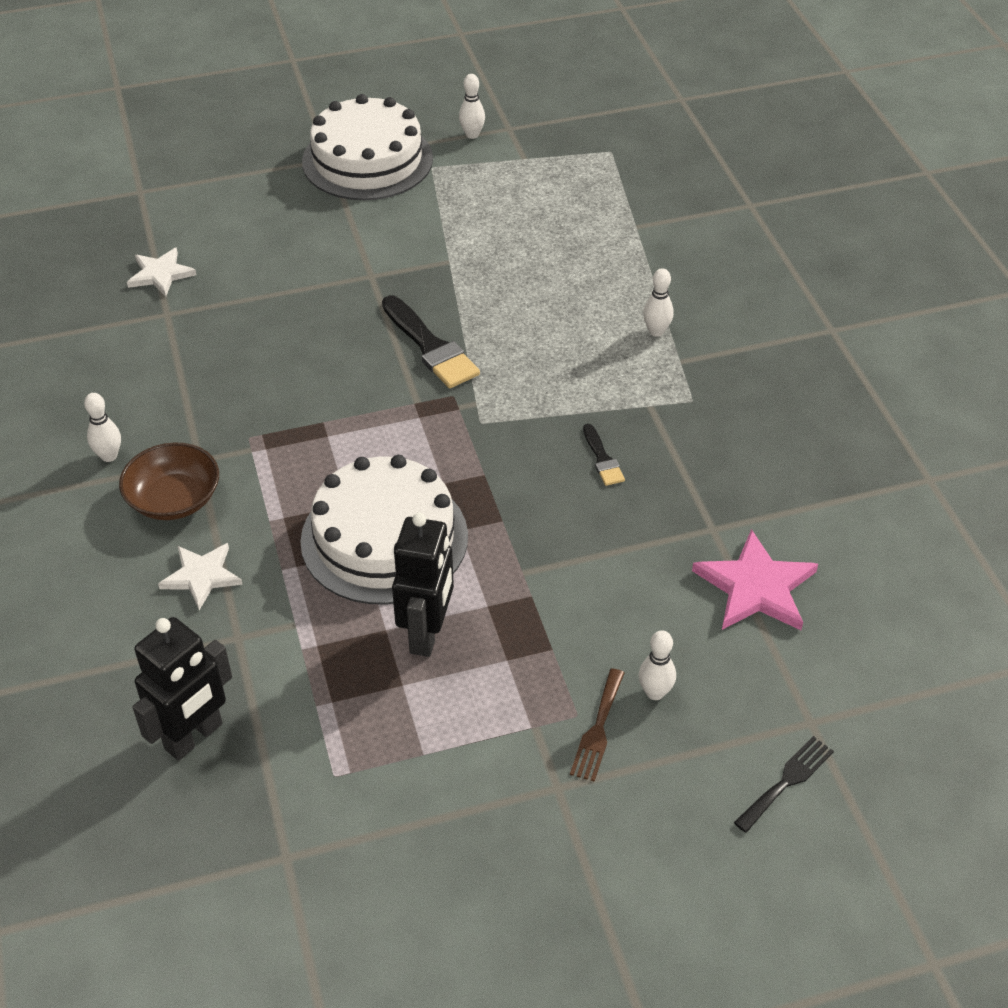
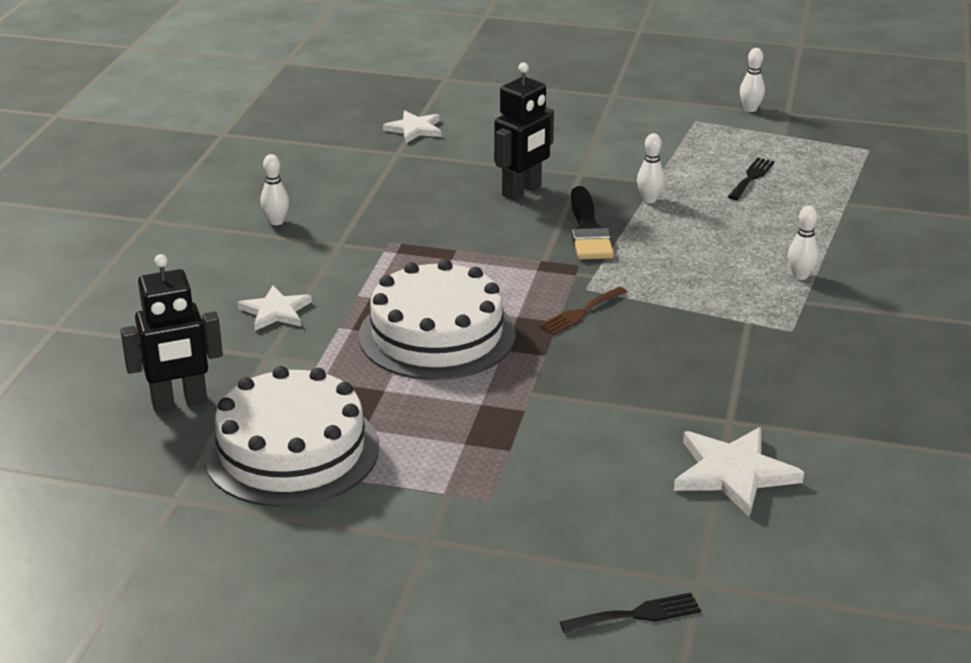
camera: 30 degrees right, 15 degrees down
brown bowl [119,442,219,520] -> none
white cake [302,94,433,200] -> white cake moved to [204,366,379,507]
black robot [392,513,454,657] -> black robot moved to [494,62,554,200]
brown fork [570,668,624,782] -> brown fork moved to [539,287,627,335]
black brush [583,424,625,486] -> none
white bowling pin [639,630,676,700] -> white bowling pin moved to [637,133,665,203]
pink star [692,529,818,630] -> white star [674,427,804,518]
none -> black fork [728,158,775,200]

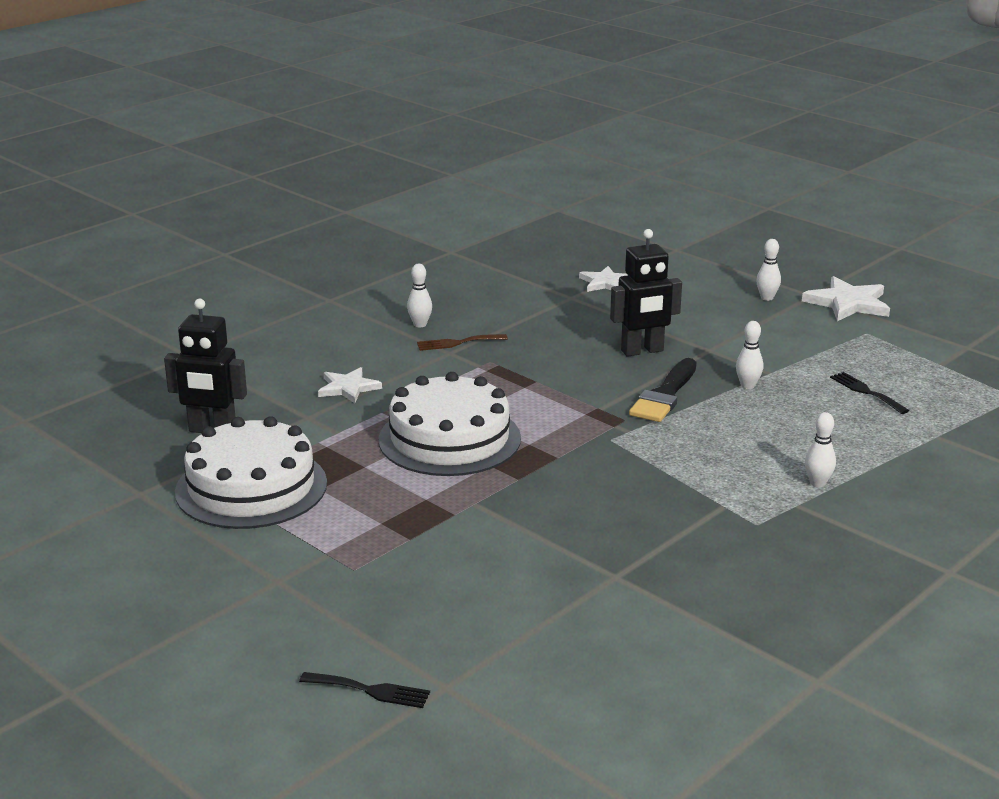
camera: 30 degrees right, 5 degrees down
brown fork [539,287,627,335] -> brown fork moved to [417,334,508,351]
white star [674,427,804,518] -> white star moved to [802,276,890,321]
black fork [728,158,775,200] -> black fork turned 90 degrees counterclockwise [830,372,909,414]
white bowling pin [740,48,765,112] -> white bowling pin moved to [756,239,781,301]

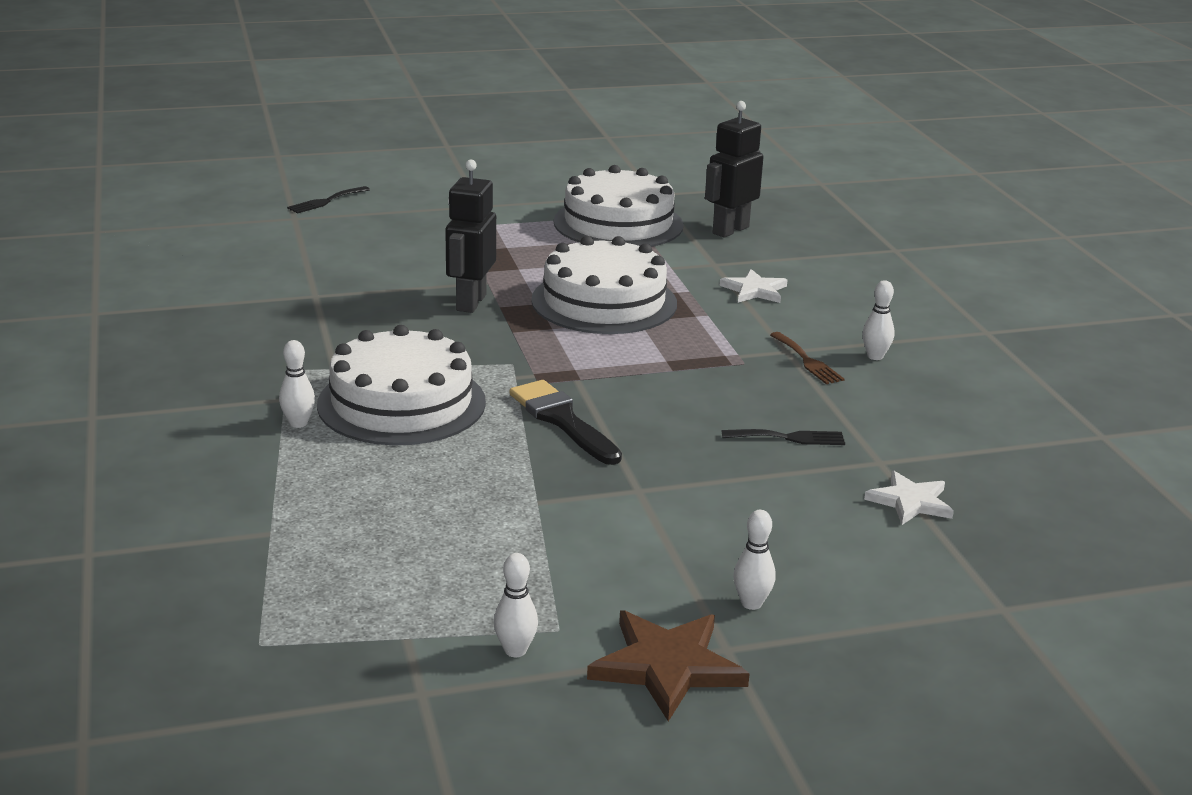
camera: 120 degrees right, 0 degrees up
brown fork [417,334,508,351] -> brown fork turned 135 degrees clockwise [770,332,844,384]
black robot [610,229,682,357] -> black robot moved to [445,160,496,313]
white bowling pin [736,321,763,389] -> white bowling pin moved to [494,553,538,657]
white star [802,276,890,321] -> brown star [587,610,750,721]
black fork [830,372,909,414] -> black fork moved to [722,429,845,445]
none -> white cake [317,325,486,446]

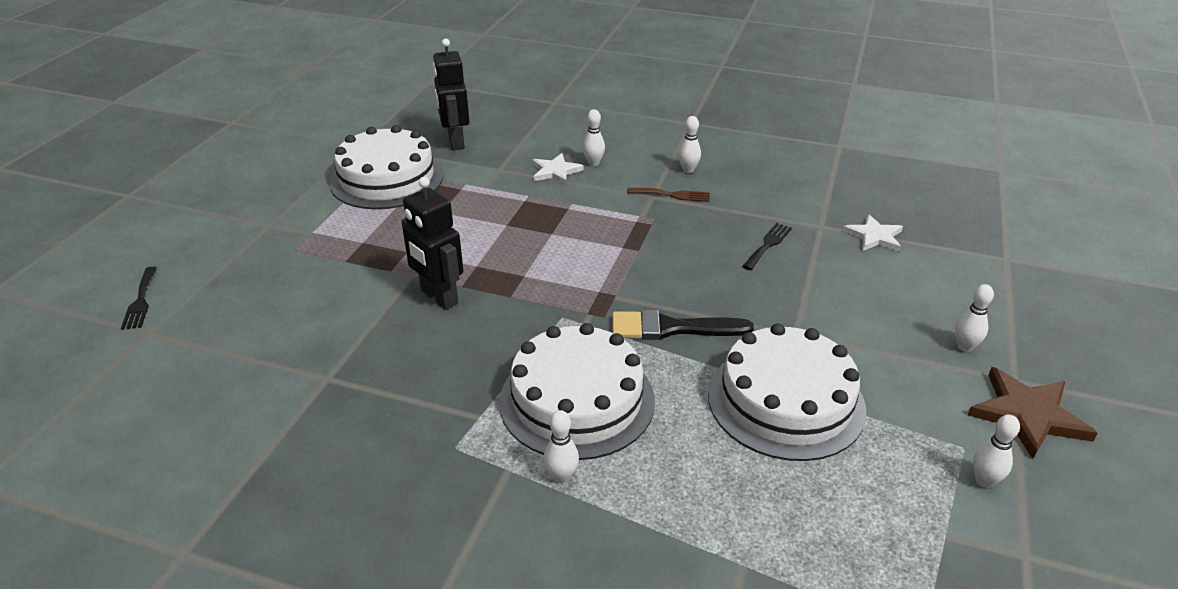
camera: 55 degrees left, 10 degrees up
white cake [531,236,677,334] -> white cake moved to [708,323,866,461]
none -> white bowling pin [583,109,605,166]

